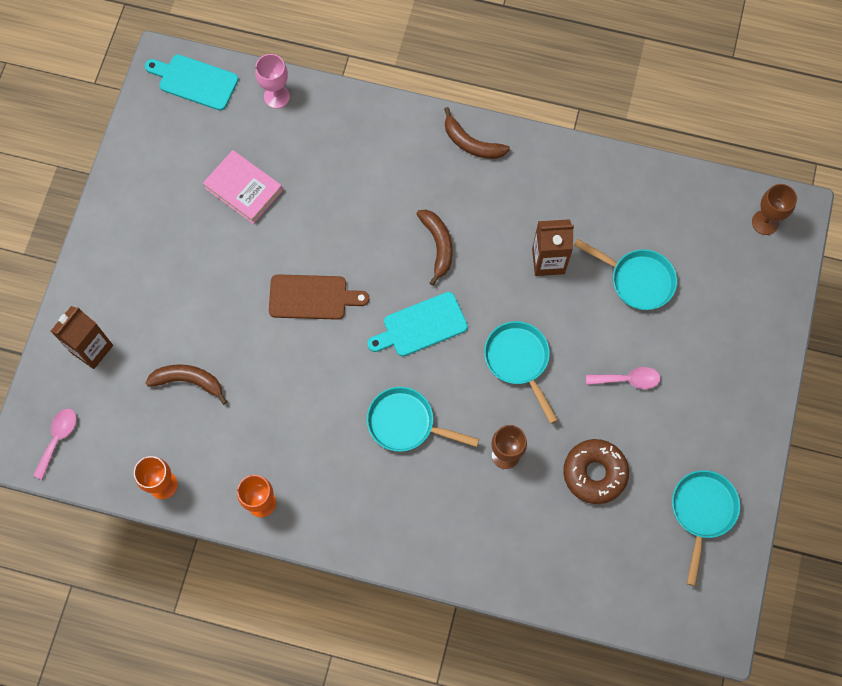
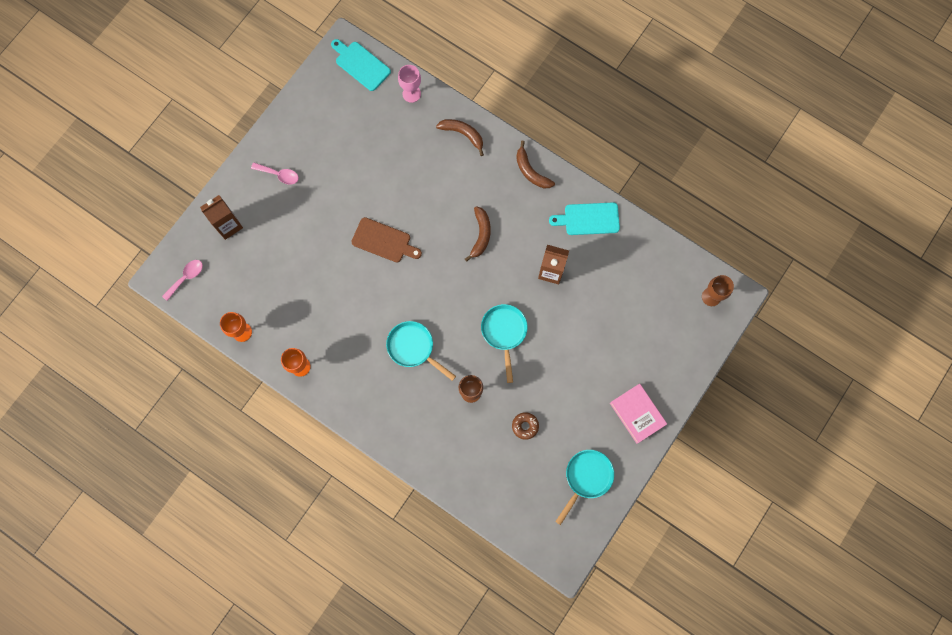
camera: 20 degrees right, 5 degrees up
brown banana [145,364,227,405] -> brown banana moved to [436,119,484,156]
pink book [203,150,283,224] -> pink book moved to [610,384,667,444]
turquoise cutting board [367,292,468,356] -> turquoise cutting board moved to [549,203,620,235]
brown donut [563,439,629,504] -> brown donut [512,412,539,440], size x0.59
turquoise pan [574,238,677,310] -> none
pink spoon [586,367,660,389] -> pink spoon moved to [251,163,299,185]

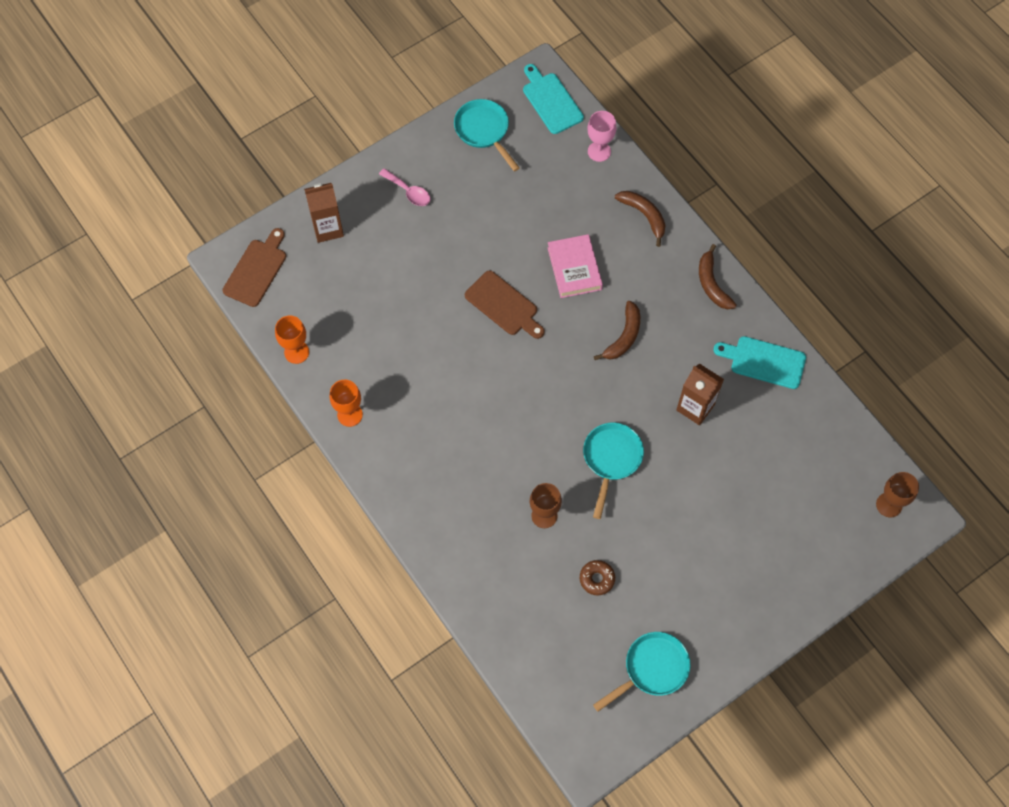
camera: 20 degrees right, 10 degrees down
pink spoon [162,260,203,301] -> brown cutting board [222,228,286,307]
turquoise pan [386,321,456,381] -> turquoise pan moved to [454,99,520,171]
pink book [610,384,667,444] -> pink book moved to [548,234,603,298]

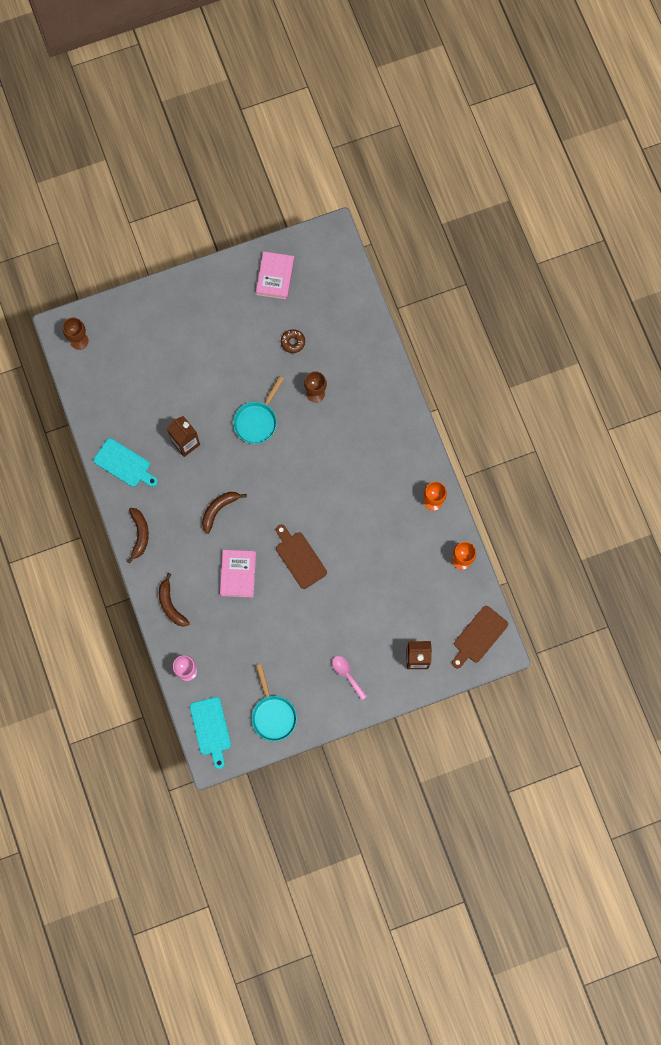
camera: 165 degrees left, 10 degrees up
turquoise pan [593,632,690,712] -> pink book [256,251,294,300]

